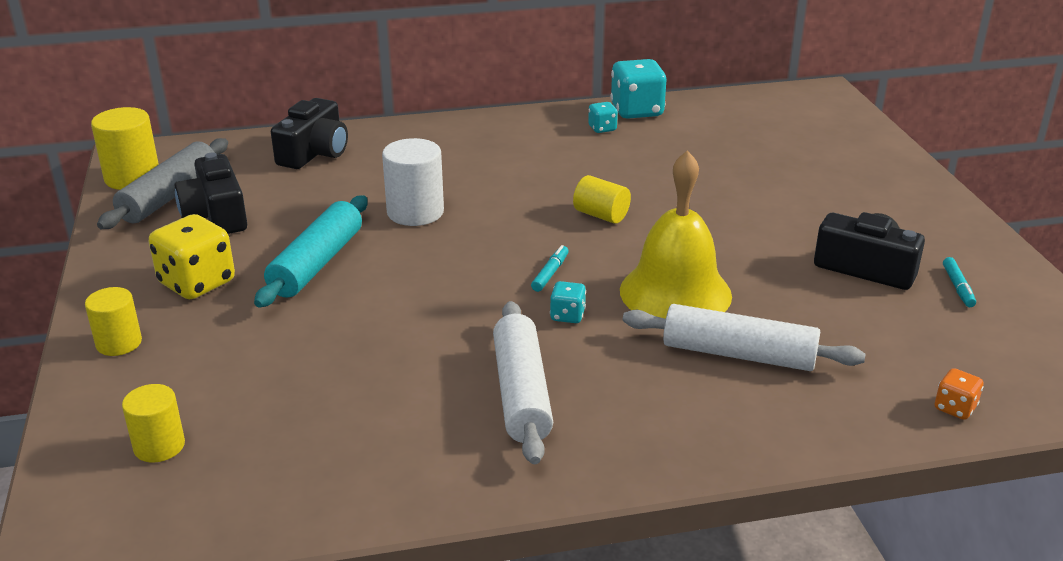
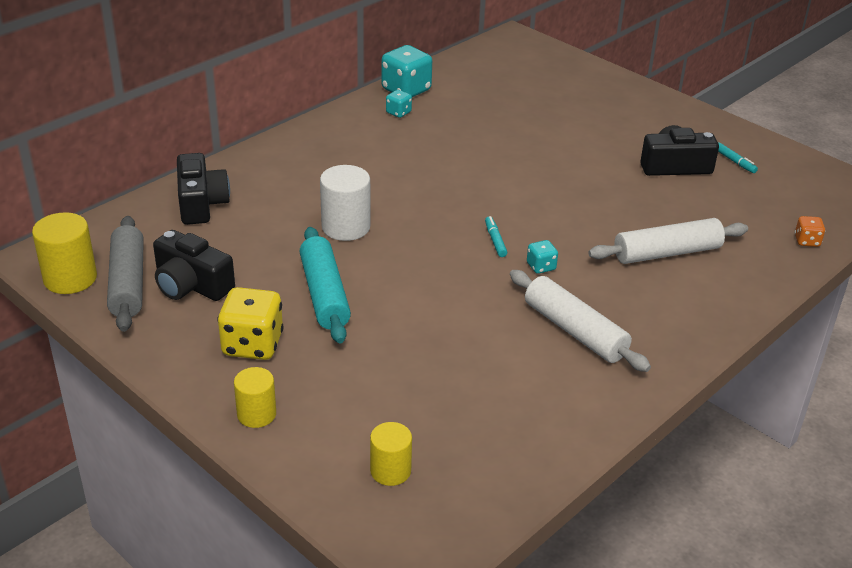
camera: 35 degrees left, 5 degrees up
yellow cylinder [573,175,631,223] -> none
yellow bell [620,150,732,319] -> none

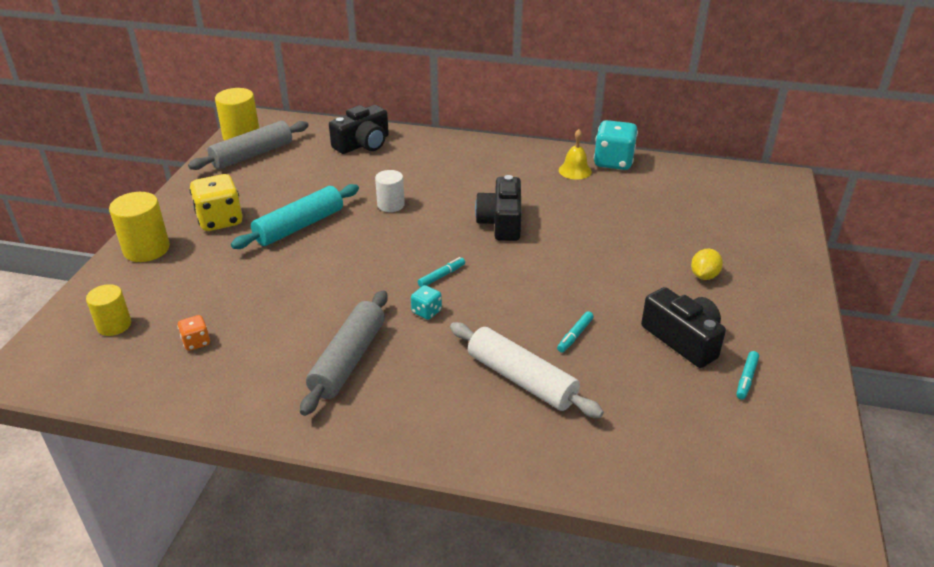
camera: 60 degrees right, 0 degrees up
black camera [153,230,235,301] -> black camera moved to [475,175,521,241]
yellow cylinder [234,367,276,428] -> yellow cylinder [109,192,170,262], size x1.53
white cylinder [320,165,370,241] -> white cylinder [375,170,405,212], size x0.65
turquoise dice [386,90,412,118] -> yellow bell [559,129,592,180]
white rolling pin [510,270,651,372] -> grey rolling pin [300,290,388,416]
orange dice [795,216,825,247] -> orange dice moved to [177,315,210,351]
none -> turquoise marker [557,311,594,353]
none -> yellow lemon [691,248,723,280]

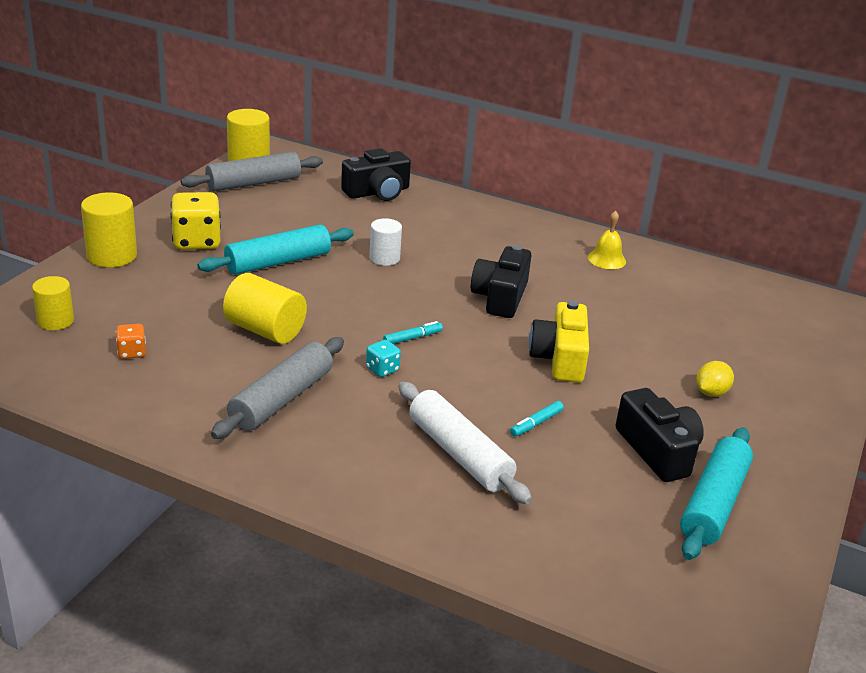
camera: 10 degrees right, 5 degrees down
turquoise dice [594,120,638,170] -> none
turquoise marker [737,351,759,399] -> turquoise rolling pin [680,427,753,560]
none -> yellow cylinder [223,273,307,344]
none -> yellow camera [529,301,589,383]

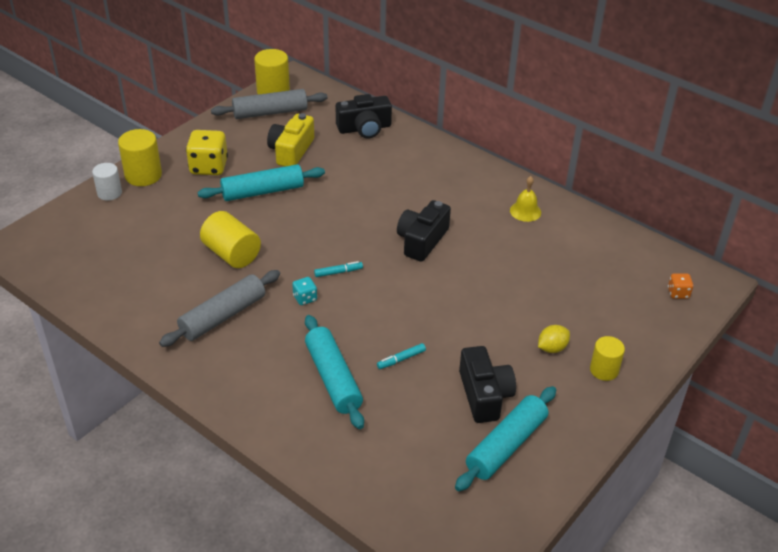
camera: 15 degrees right, 10 degrees up
yellow cylinder [32,276,74,330] -> yellow cylinder moved to [590,336,625,381]
orange dice [116,324,146,359] -> orange dice moved to [668,273,694,299]
white cylinder [369,218,402,266] -> white cylinder moved to [92,163,122,201]
white rolling pin [399,382,532,504] -> turquoise rolling pin [305,315,364,429]
yellow camera [529,301,589,383] -> yellow camera moved to [267,113,314,166]

